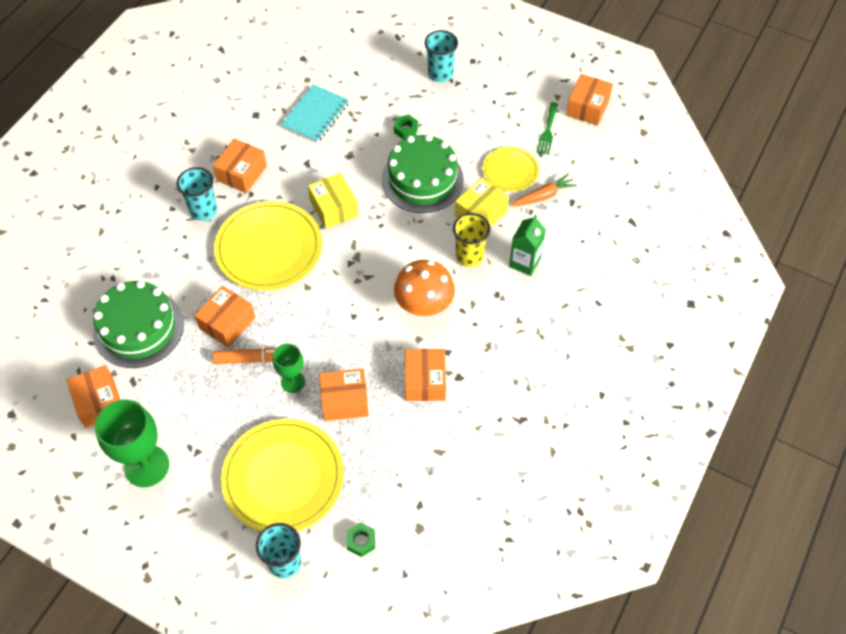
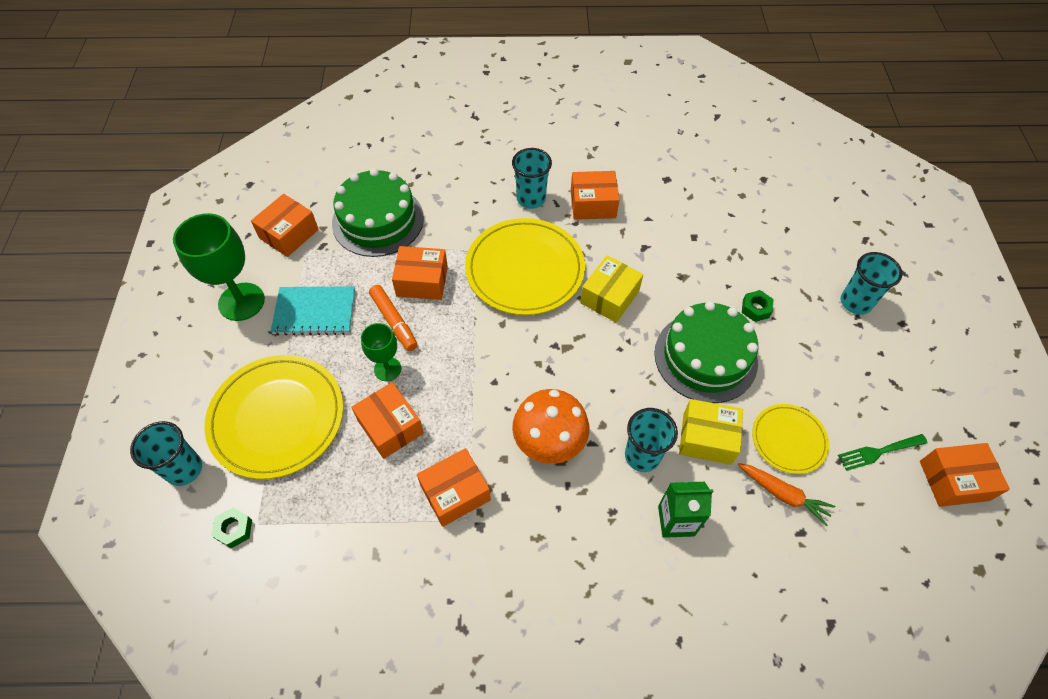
camera: 60 degrees right, 0 degrees up
turquoise notebook [280,84,349,143] -> turquoise notebook moved to [271,287,355,335]
yellow cup [453,213,491,267] -> turquoise cup [625,408,678,472]

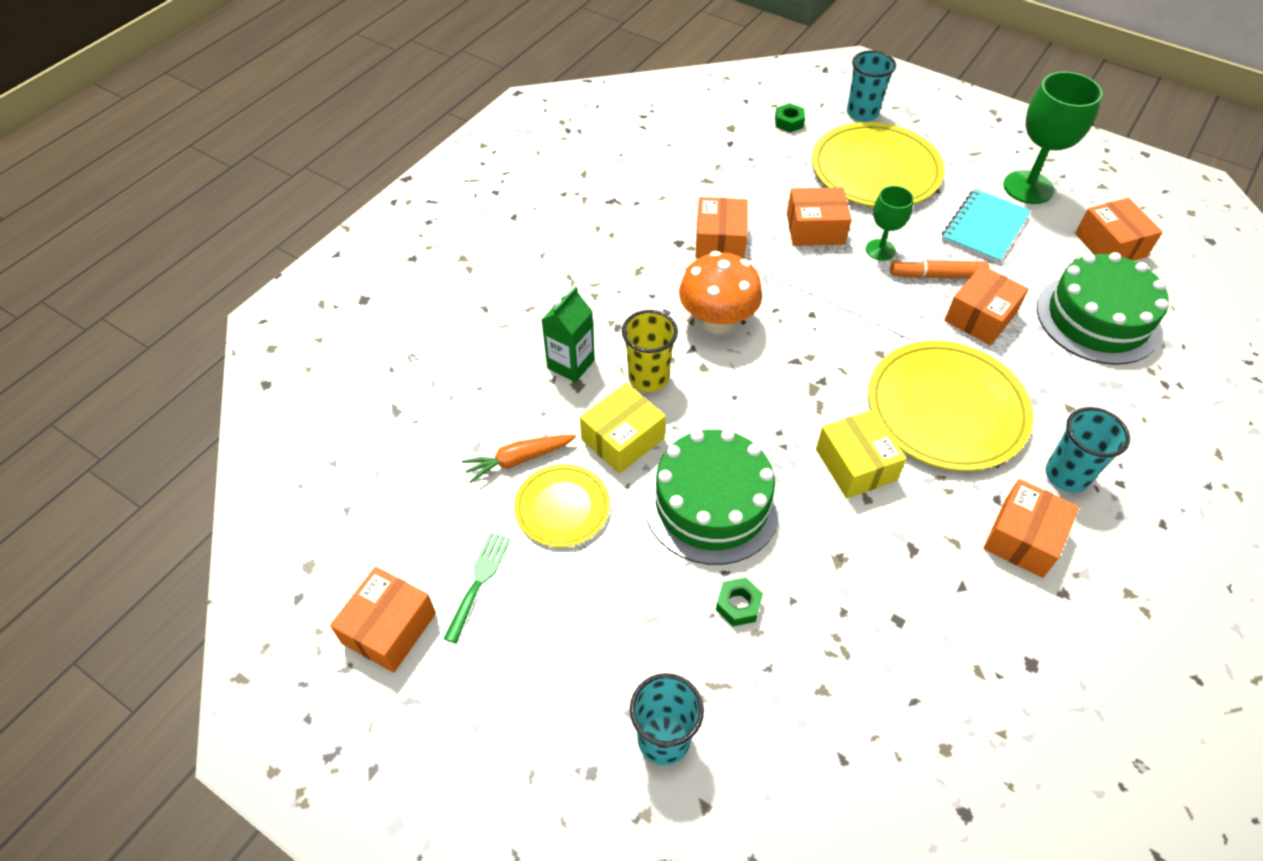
camera: 125 degrees right, 5 degrees down
turquoise cup [625,408,678,472] -> yellow cup [622,310,678,392]

